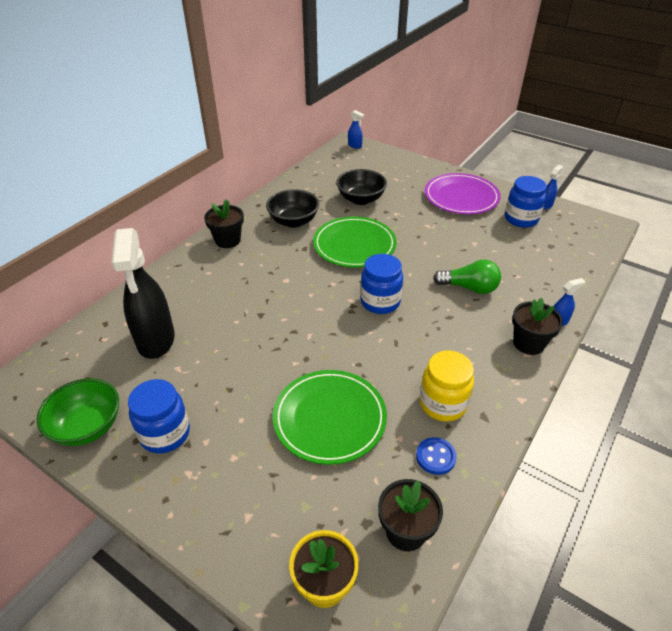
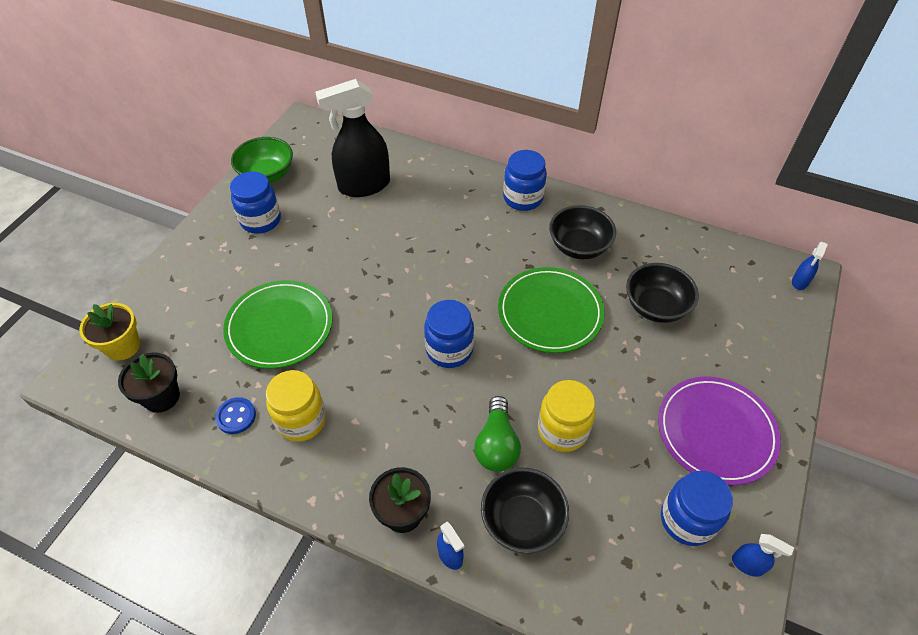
camera: 80 degrees right, 10 degrees up
black flower pot [204,199,244,248] -> blue jar [503,150,547,211]
none -> black bowl [481,467,569,554]
none -> yellow jar [538,380,596,452]

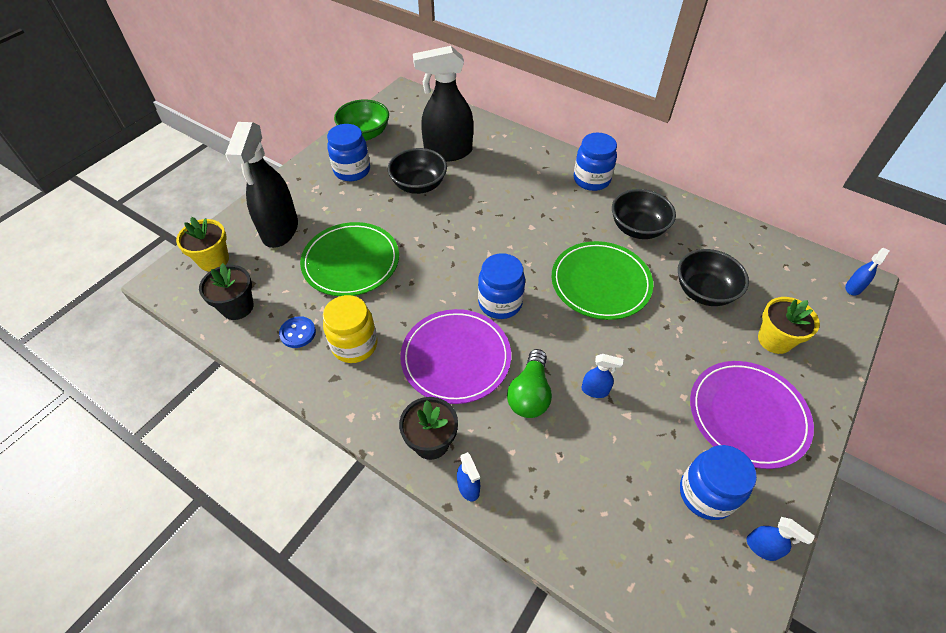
camera: 10 degrees right, 0 degrees up
black bowl [481,467,569,554] -> black bowl moved to [388,148,447,194]
yellow jar [538,380,596,452] -> blue spray bottle [582,354,623,398]
none -> black spray bottle [225,122,298,248]
none -> purple plate [400,309,511,404]
none -> yellow flower pot [758,297,820,354]

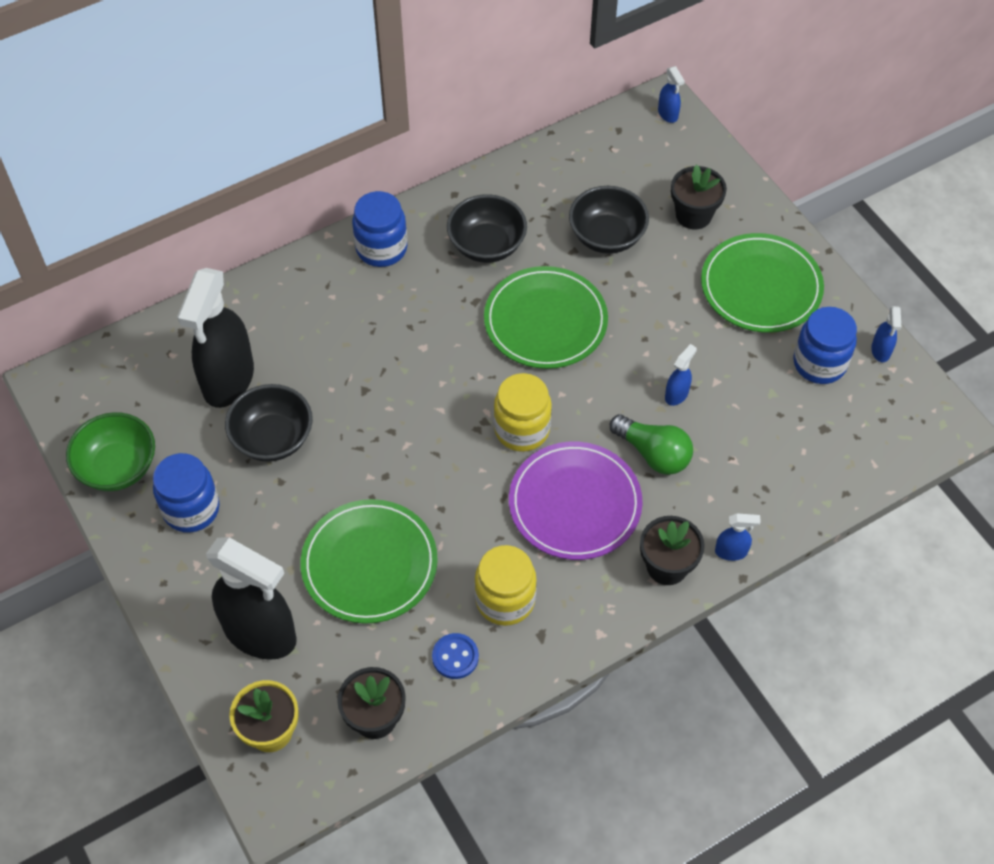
camera: 65 degrees left, 5 degrees up
blue jar [478,253,525,319] -> yellow jar [494,373,552,452]
purple plate [690,361,814,469] -> green plate [701,233,824,333]
blue spray bottle [746,517,815,561] -> blue spray bottle turned 120 degrees clockwise [871,306,901,362]
yellow flower pot [758,297,820,354] -> black flower pot [671,164,727,229]

